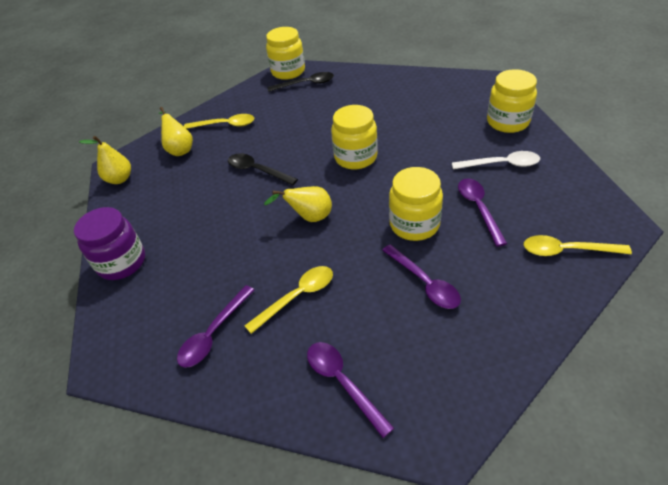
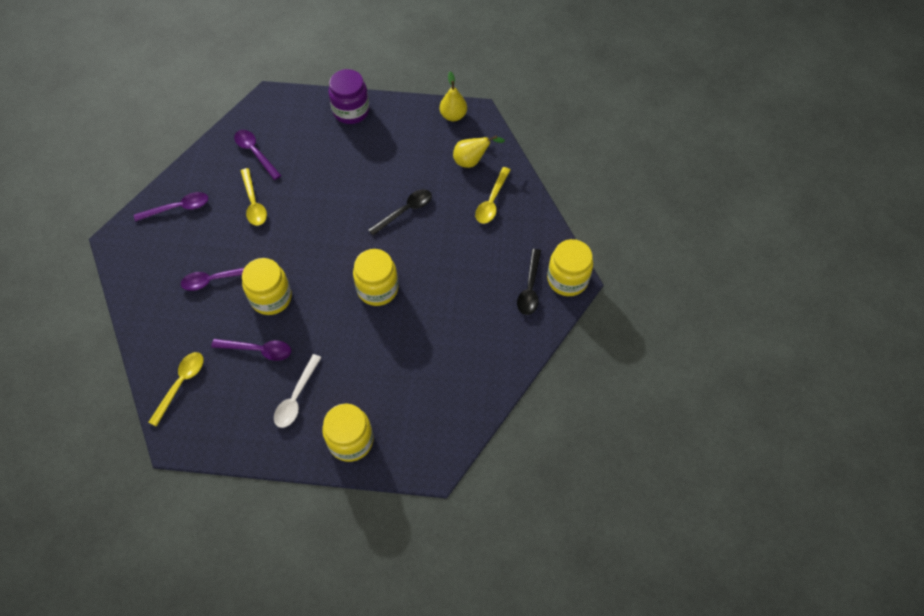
camera: 105 degrees right, 15 degrees up
yellow pear [264,186,332,222] -> none

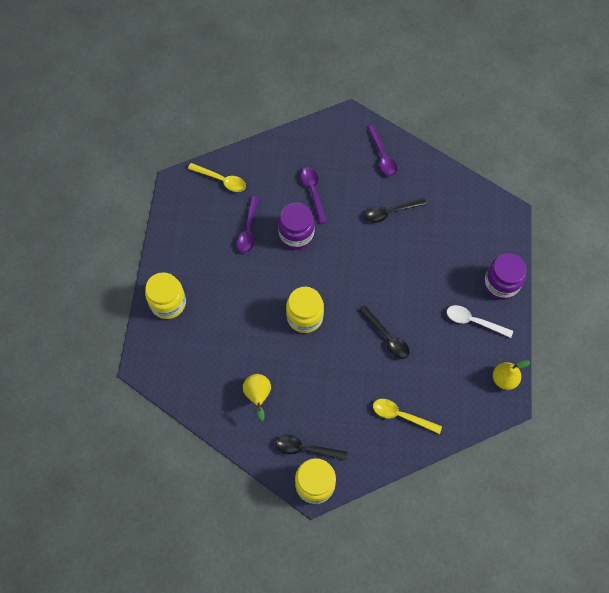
camera: 90 degrees right, 5 degrees up
purple spoon [234,130,282,180] -> none
yellow spoon [241,168,267,226] -> black spoon [365,198,426,223]
yellow jar [242,258,292,315] -> purple jar [278,203,315,250]
white spoon [274,354,322,428] -> white spoon moved to [447,305,513,338]
yellow pear [453,135,505,168] -> yellow pear moved to [243,374,271,421]

